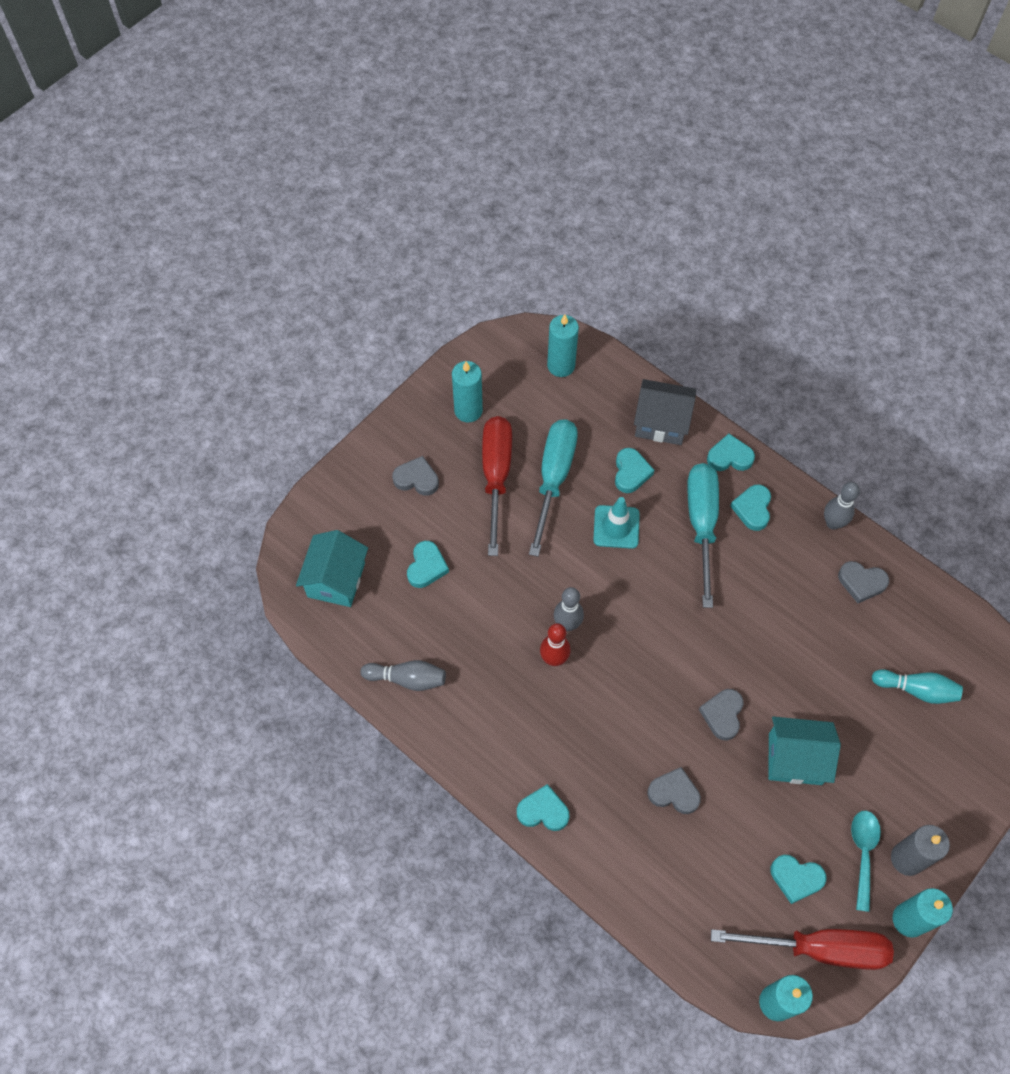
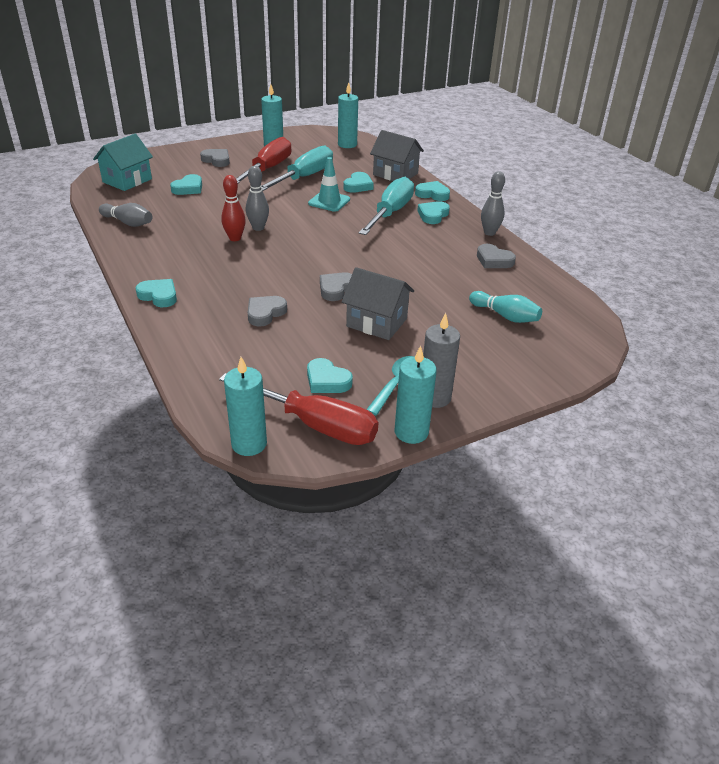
camera: 20 degrees right, 25 degrees down
grey heart [647,767,701,814] -> grey heart turned 90 degrees counterclockwise [248,296,287,327]
turquoise house [768,717,841,785] -> grey house [342,267,414,340]

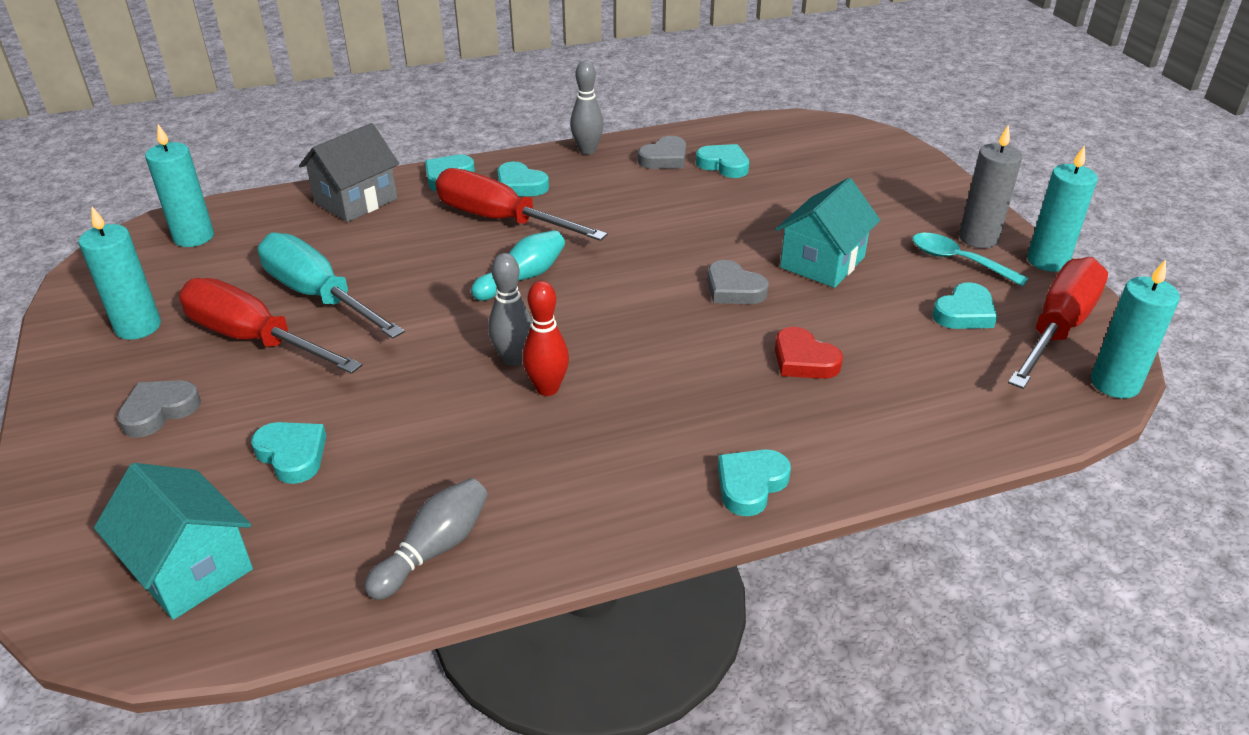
camera: 80 degrees left, 0 degrees up
grey heart [248,296,287,327] -> red heart [775,327,843,379]
turquoise traffic cone [308,157,350,212] -> none
grey house [342,267,414,340] -> turquoise house [776,178,880,288]
turquoise heart [343,172,374,193] -> turquoise heart moved to [696,144,749,178]
turquoise screwdriver [359,177,414,235] -> red screwdriver [435,168,608,241]
turquoise bowling pin [469,291,542,323] -> turquoise bowling pin moved to [471,230,565,301]

